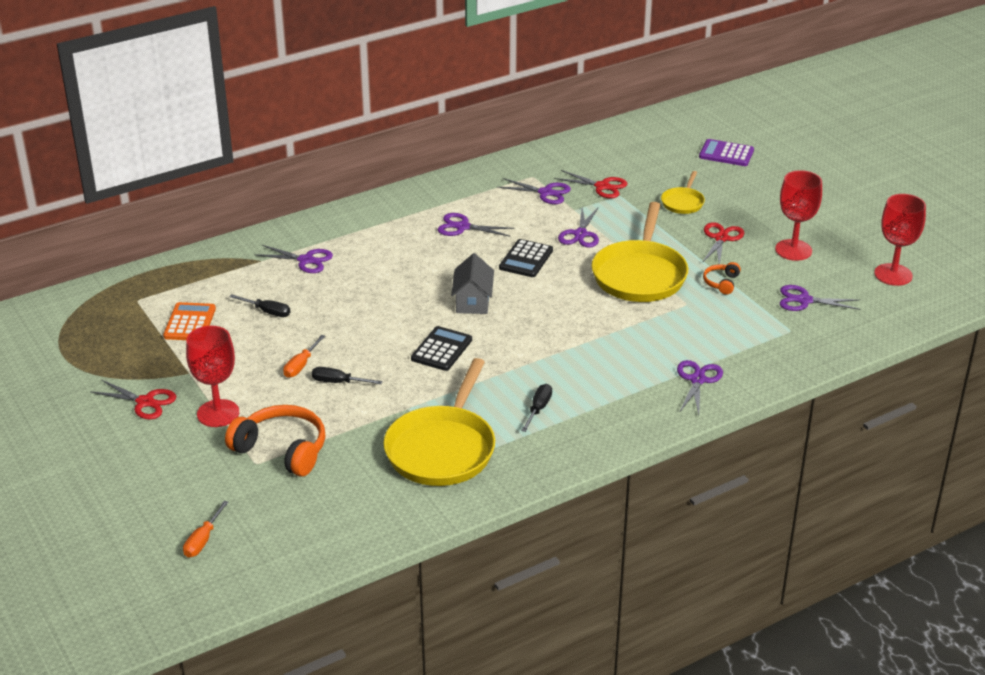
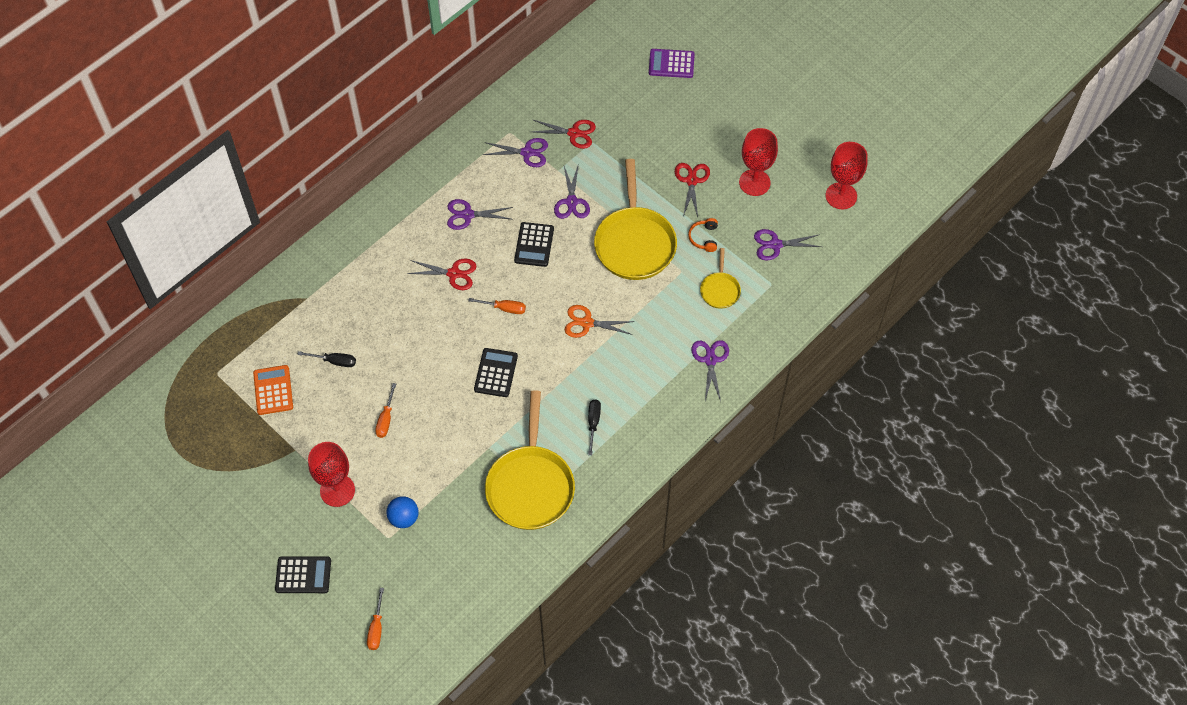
camera: 15 degrees left, 25 degrees up
red scissors [91,380,176,419] -> red scissors moved to [407,258,476,290]
orange headphones [225,405,325,476] -> blue ball [386,496,419,528]
purple scissors [254,245,333,273] -> none
black screwdriver [312,367,383,384] -> none
grey house [451,253,494,314] -> orange screwdriver [468,298,526,314]
yellow pan [661,171,705,214] -> yellow pan moved to [700,248,741,309]
none -> black calculator [275,556,331,593]
none -> orange scissors [565,305,635,338]

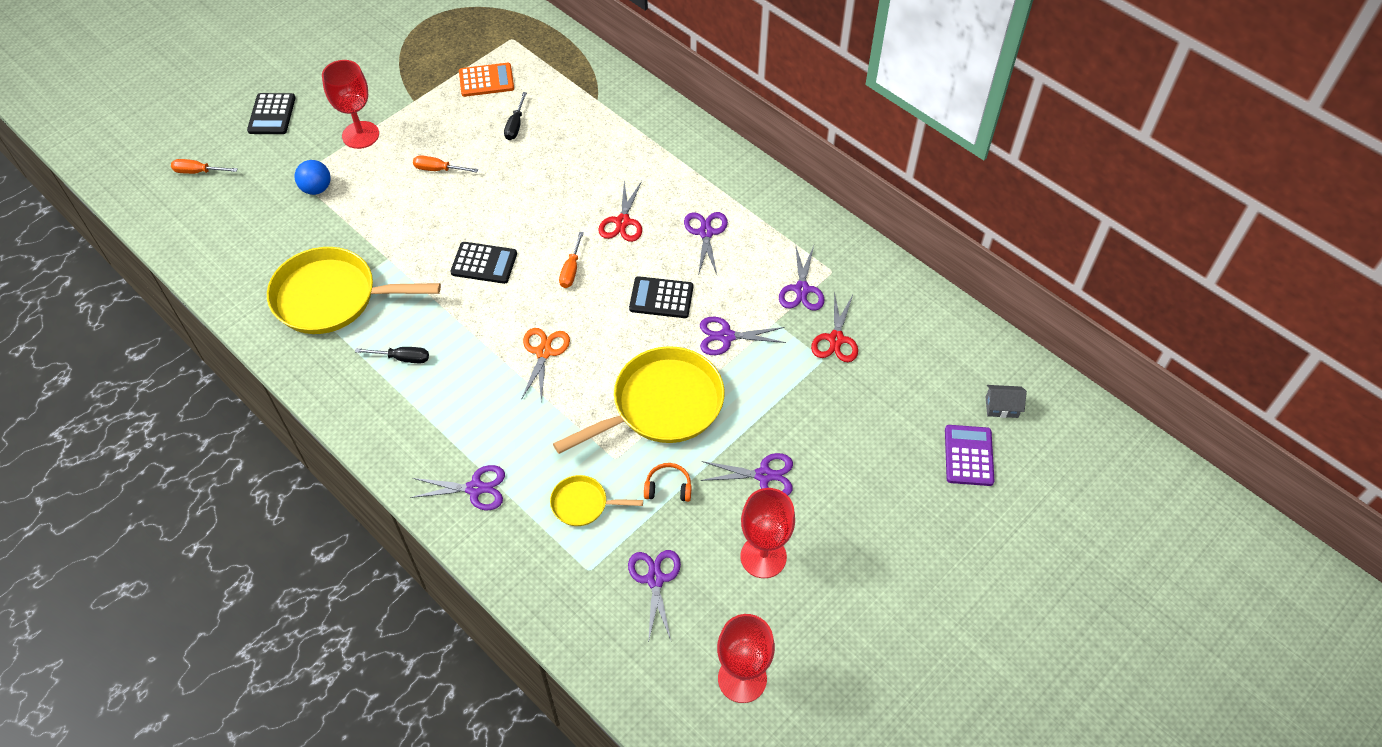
camera: 90 degrees right, 5 degrees down
yellow pan [594,159,677,280] -> yellow pan turned 150 degrees clockwise [553,346,725,454]
red scissors [675,163,710,217] -> purple scissors [700,453,793,496]
none -> grey house [986,385,1027,418]

